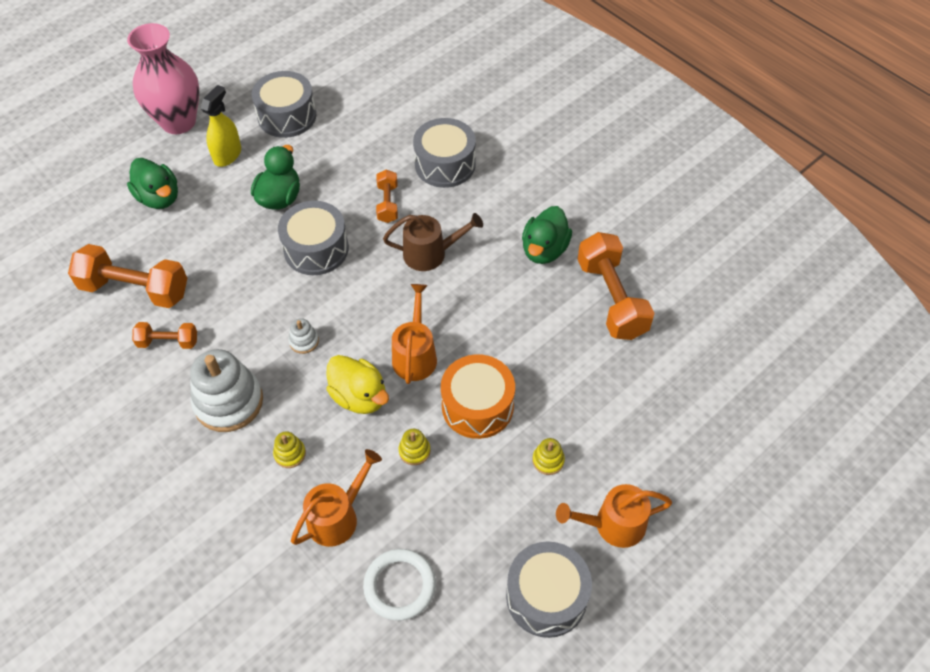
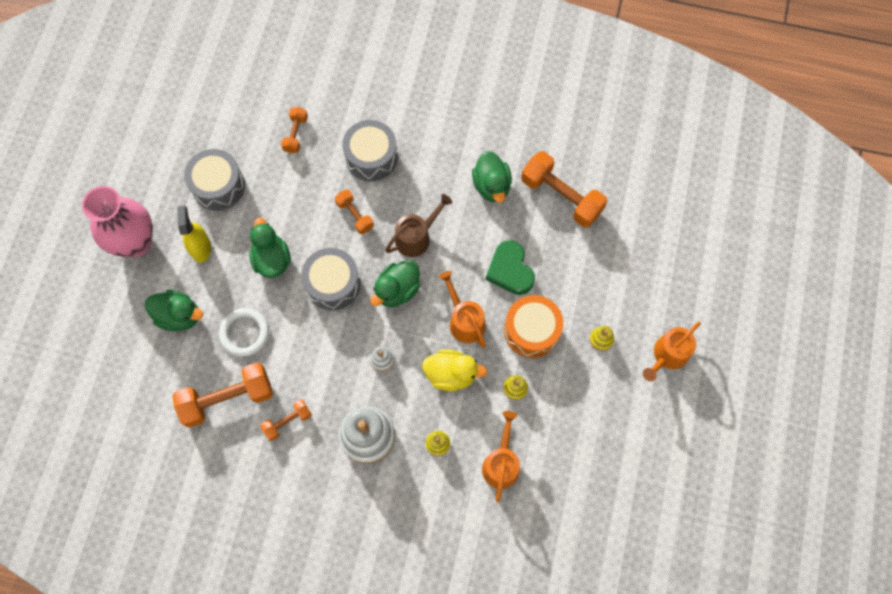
camera: 35 degrees left, 15 degrees up
white ring [363,549,436,620] -> white ring moved to [219,308,269,357]
grey drum [506,541,592,638] -> none
none -> orange dumbbell [281,107,308,153]
none -> green duck [370,260,420,307]
none -> green heart [486,240,535,295]

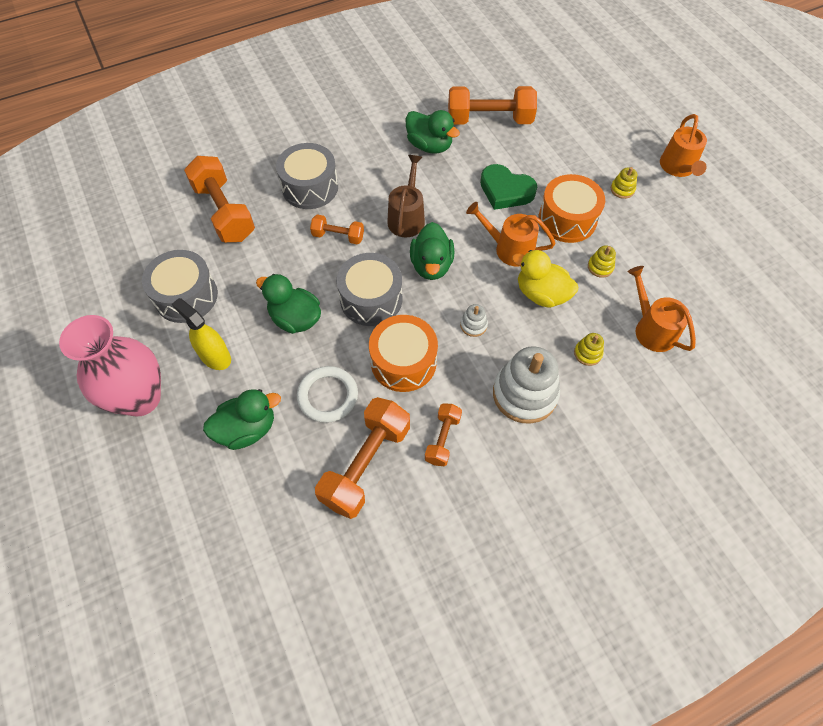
camera: 40 degrees left, 10 degrees down
orange dumbbell [281,107,308,153] -> orange dumbbell [184,156,255,242], size x1.88
yellow duck [422,349,487,391] -> yellow duck turned 120 degrees counterclockwise [512,250,578,308]
none -> orange drum [369,315,438,392]

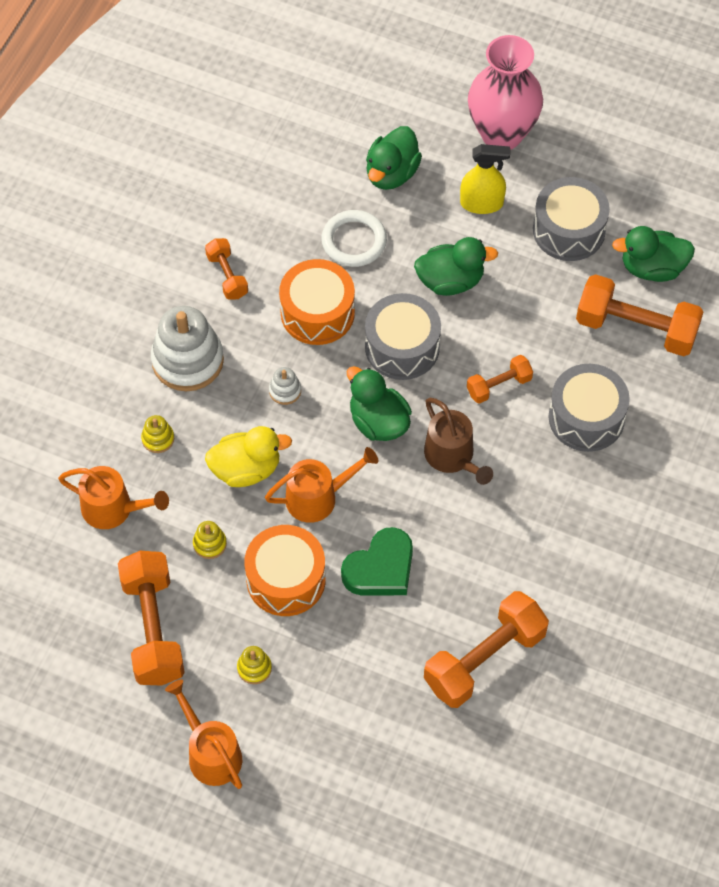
camera: 140 degrees right, 0 degrees up
orange dumbbell [315,397,410,519] -> orange dumbbell moved to [118,551,185,686]
green duck [406,110,460,154] -> green duck moved to [612,226,695,282]
green heart [480,164,537,210] -> green heart turned 150 degrees clockwise [341,527,413,595]

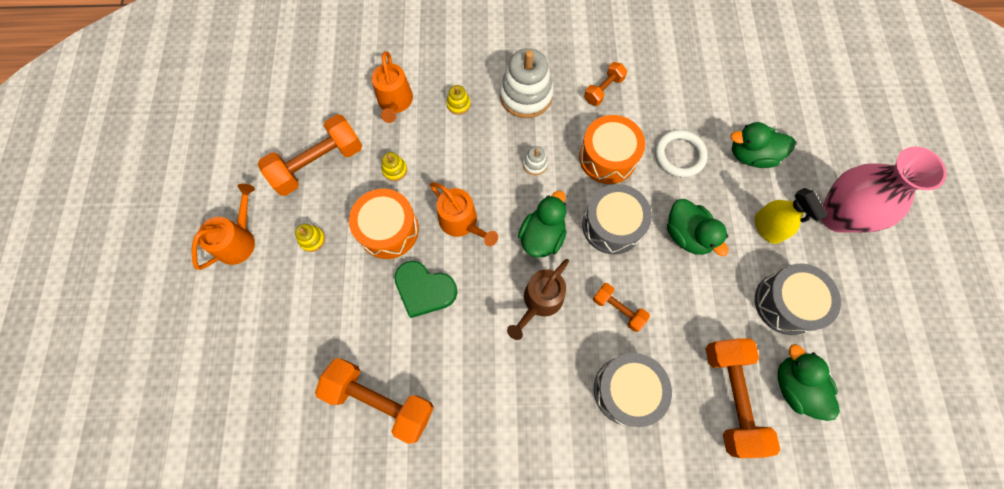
camera: 65 degrees right, 10 degrees up
yellow duck [205,426,292,487] -> none

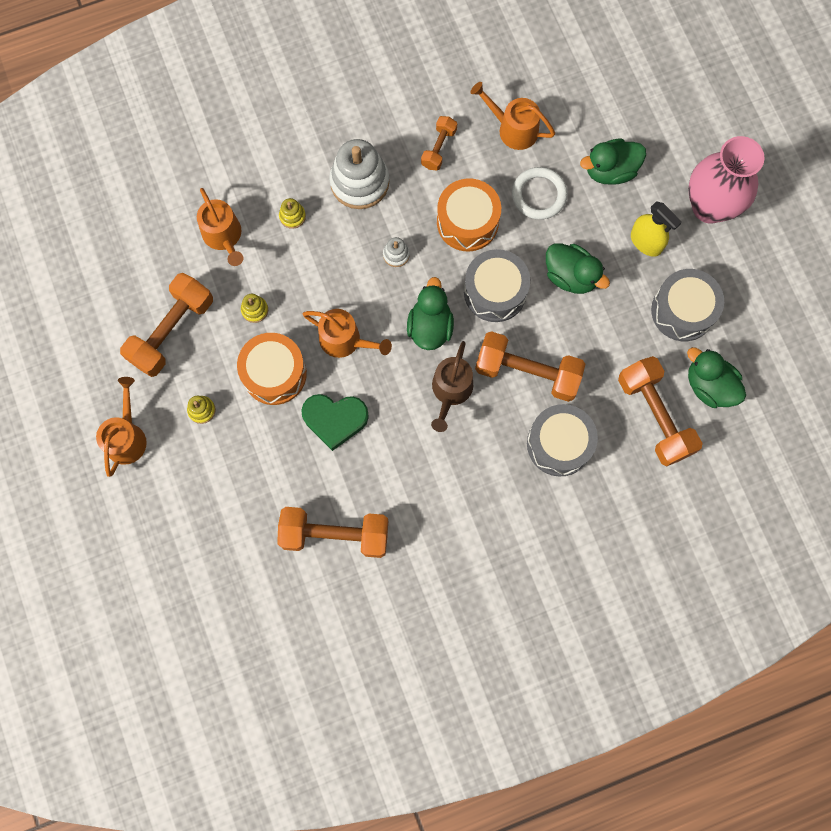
camera: 20 degrees left, 5 degrees up
orange dumbbell [593,283,650,332] -> orange dumbbell [475,331,585,402], size x1.88
none -> orange watering can [470,82,555,150]

